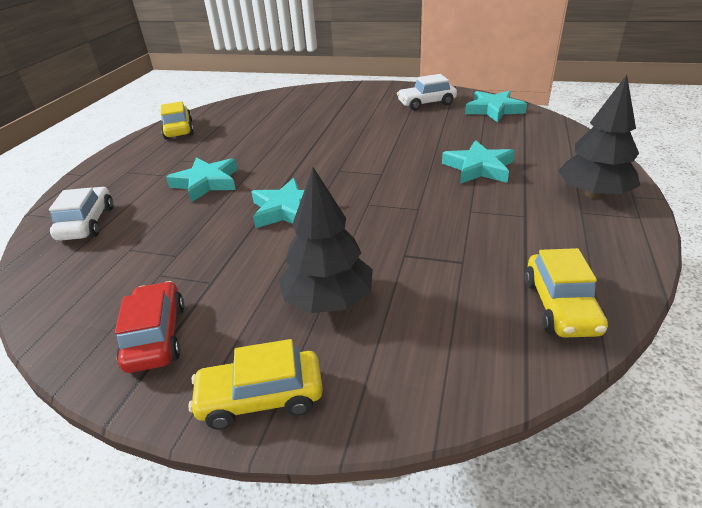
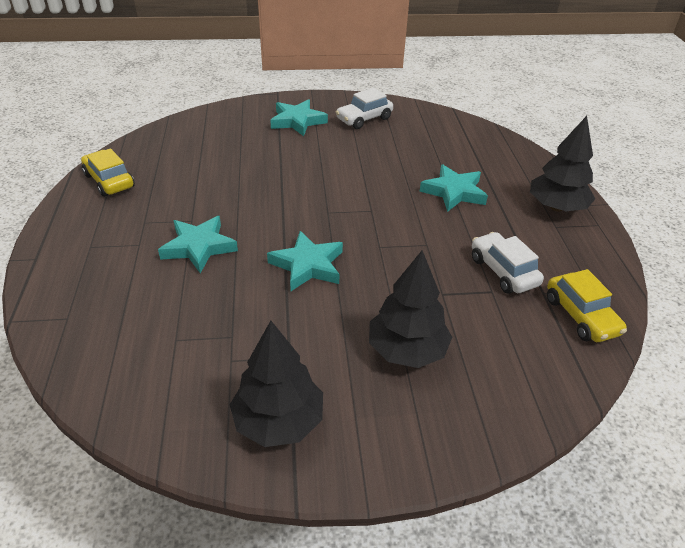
camera: 25 degrees left, 5 degrees up
white car [49,187,113,241] -> white car moved to [472,232,544,294]
red car [115,281,184,373] -> black tree [230,321,323,447]
yellow car [188,339,323,430] -> none
turquoise star [465,90,527,122] -> turquoise star moved to [270,99,328,136]

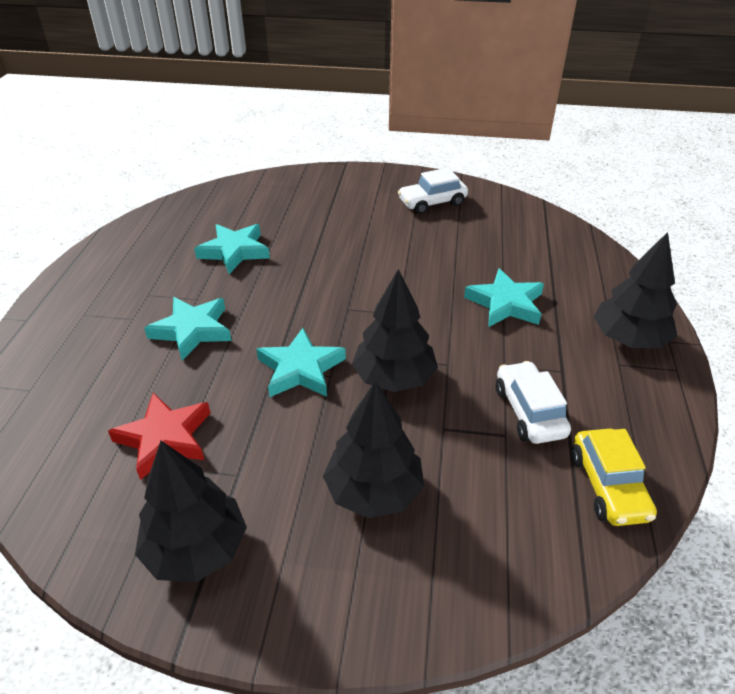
camera: 15 degrees right, 0 degrees up
yellow car [81,148,135,197] -> none
turquoise star [270,99,328,136] -> turquoise star moved to [194,224,270,274]
none -> red star [108,393,210,480]
none -> black tree [352,269,438,392]

